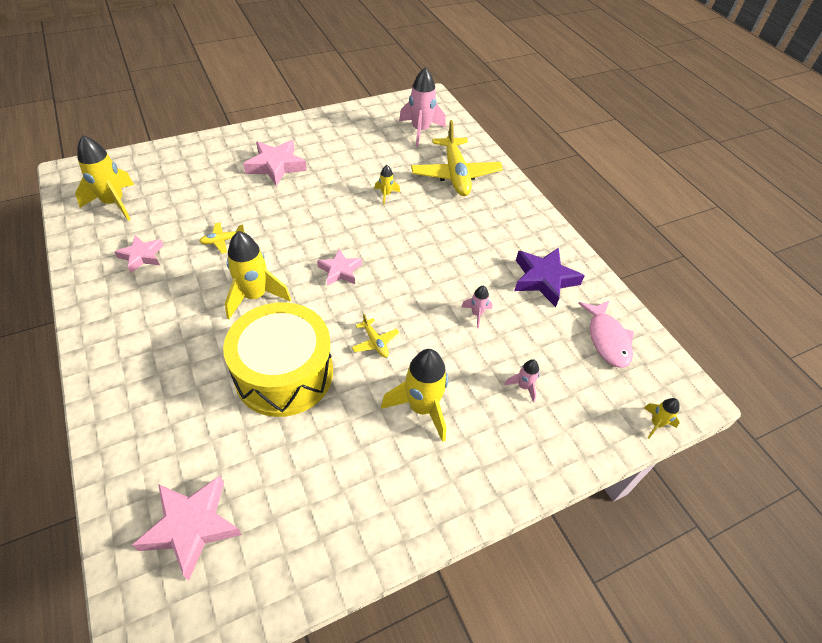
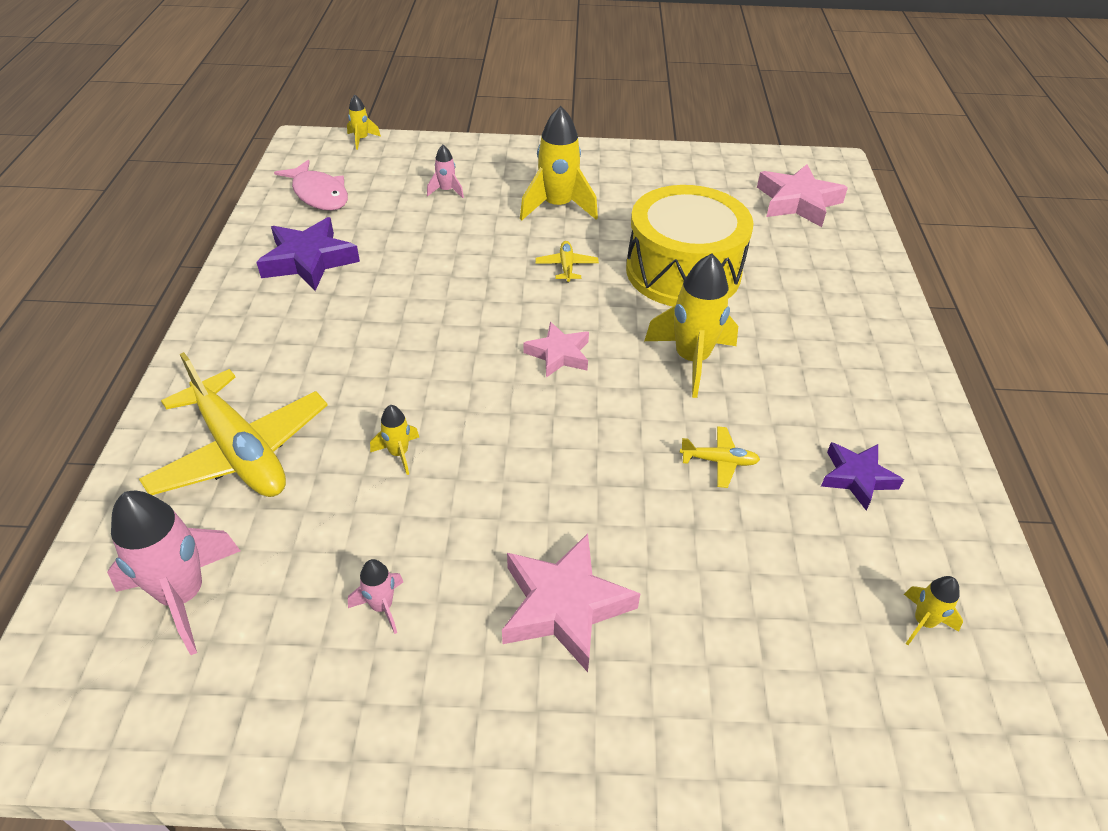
camera: 150 degrees left, 5 degrees down
yellow rocket [75,135,134,221] -> yellow rocket [904,576,963,645], size x0.49
pink star [114,235,164,273] -> purple star [821,442,904,510]
yellow plane [411,120,503,196] -> yellow plane turned 120 degrees clockwise [139,352,328,497]
pink rocket [461,286,493,328] -> pink rocket moved to [348,559,403,634]
pink fish [578,300,634,368] -> pink fish turned 120 degrees clockwise [274,160,348,210]

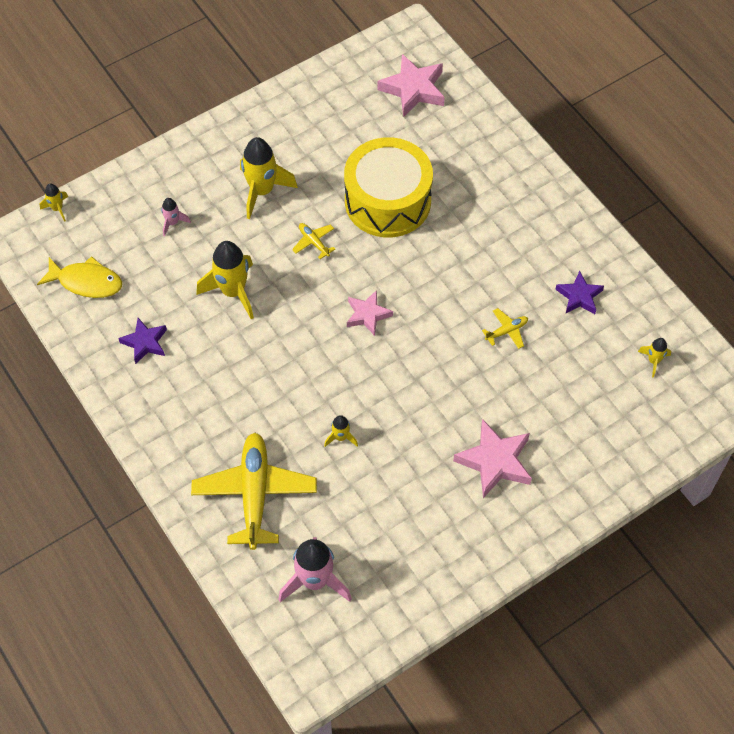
camera: 35 degrees left, 15 degrees up
yellow plane [139,352,328,497] -> yellow plane turned 105 degrees counterclockwise [191,433,317,550]
purple star [257,217,360,291] -> purple star [118,318,167,364], size x0.63
pink fish [274,160,348,210] -> yellow fish [37,256,122,298]
pink rocket [348,559,403,634] -> none
yellow rocket [644,254,738,398] -> yellow rocket moved to [197,241,254,319]

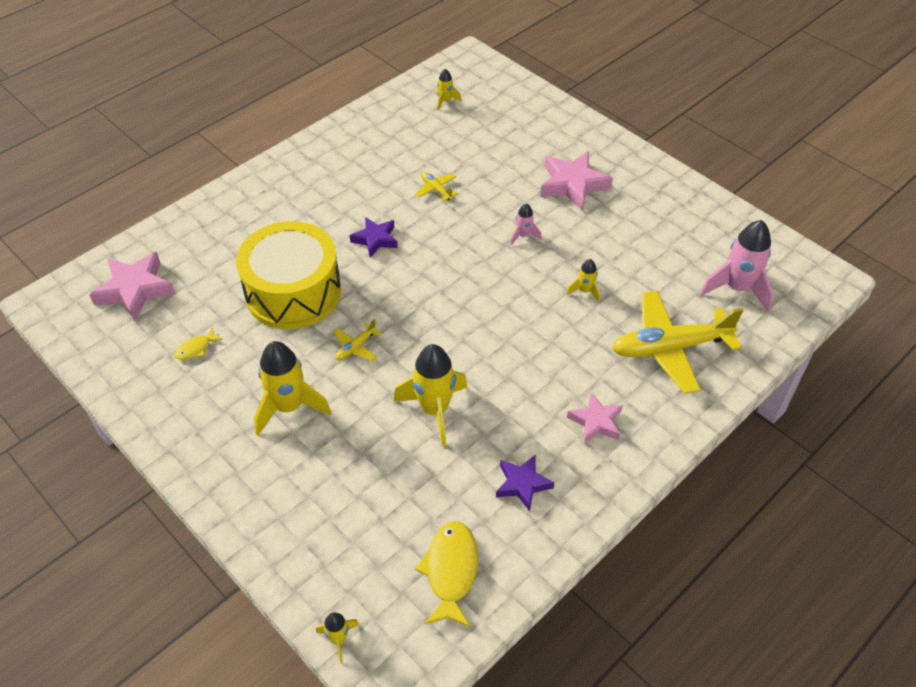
camera: 100 degrees left, 10 degrees down
pink rocket [161,198,191,236] -> pink rocket moved to [510,203,542,245]
pink star [347,290,393,336] -> pink star moved to [567,392,623,444]
purple star [555,271,604,314] -> purple star moved to [350,217,398,257]
none -> yellow fish [174,328,223,360]

